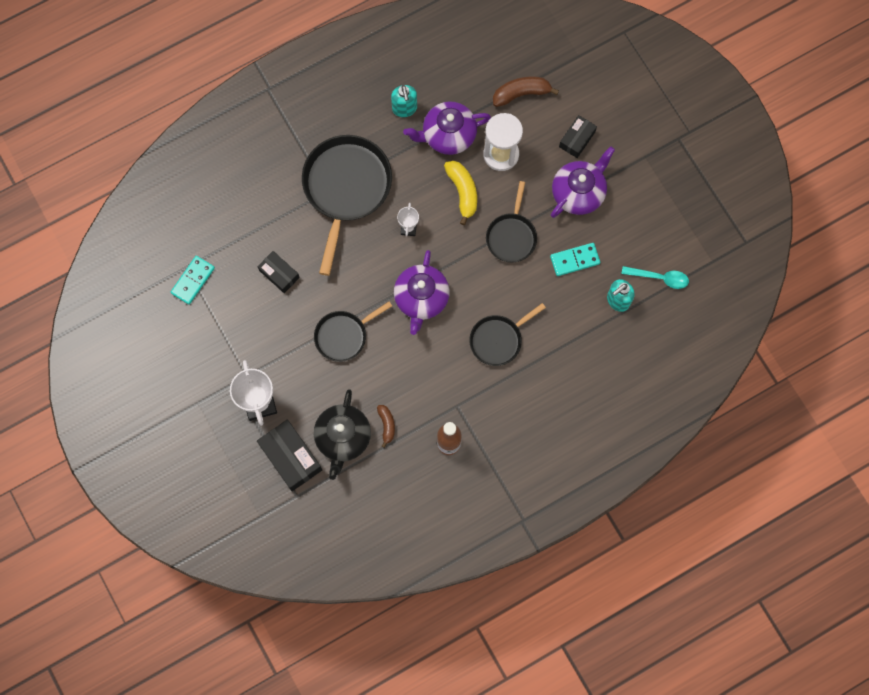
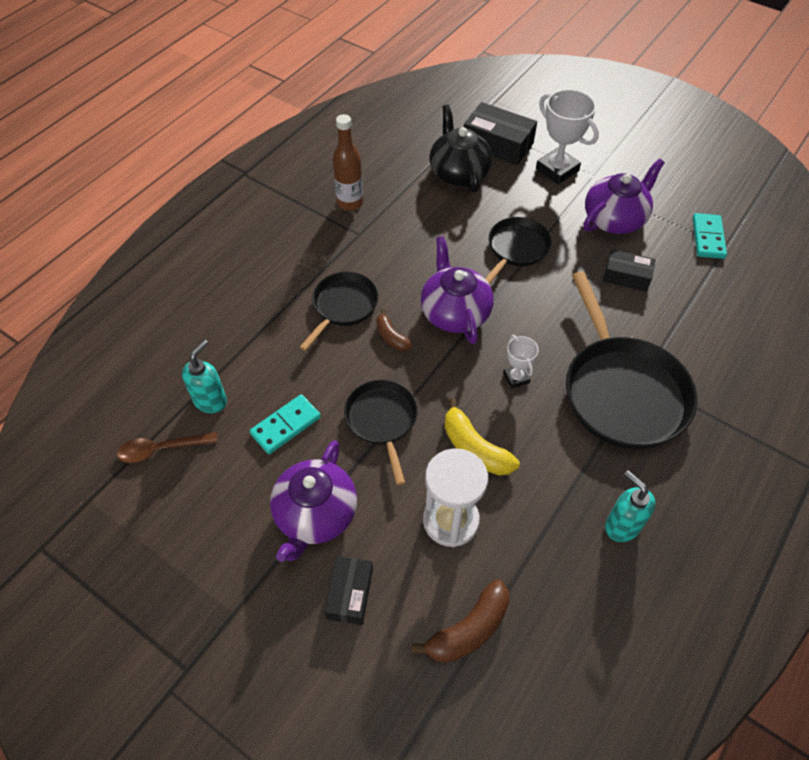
camera: 155 degrees right, 20 degrees down
brown banana [377,405,395,448] -> brown banana moved to [376,309,413,351]
purple teapot [403,101,491,155] -> purple teapot moved to [583,159,665,234]
turquoise spoon [621,266,689,289] -> brown spoon [117,432,218,463]

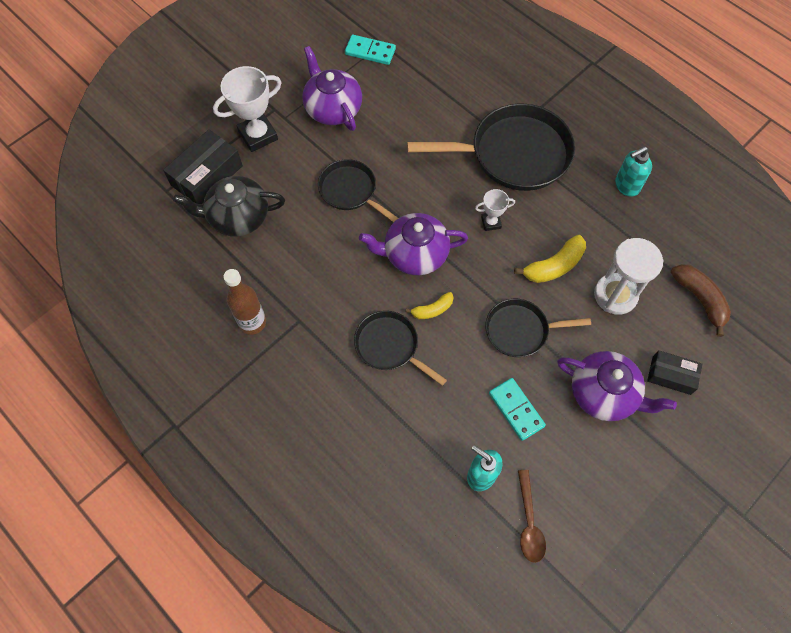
camera: 80 degrees left, 10 degrees up
brown banana [376,309,413,351] -> yellow banana [405,292,454,319]
black box [603,249,656,292] -> none

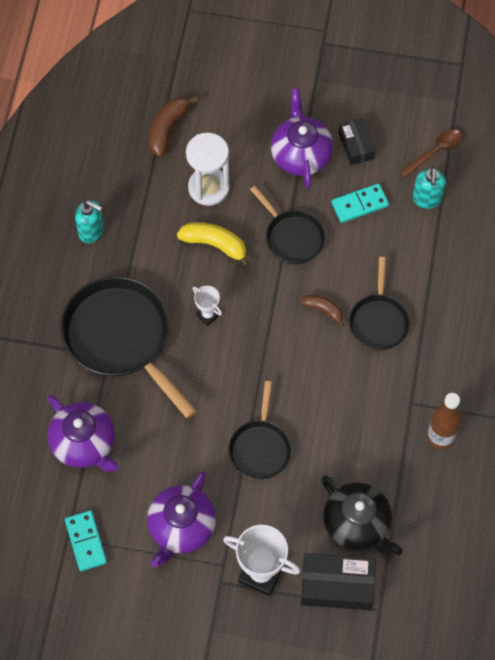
camera: 125 degrees left, 0 degrees up
purple teapot [359,213,468,275] -> purple teapot moved to [47,395,119,472]
yellow banana [405,292,454,319] -> brown banana [301,295,344,327]
turquoise domino [489,378,546,441] -> turquoise domino turned 45 degrees clockwise [331,183,389,223]
black box [647,350,702,395] -> black box moved to [339,118,375,165]

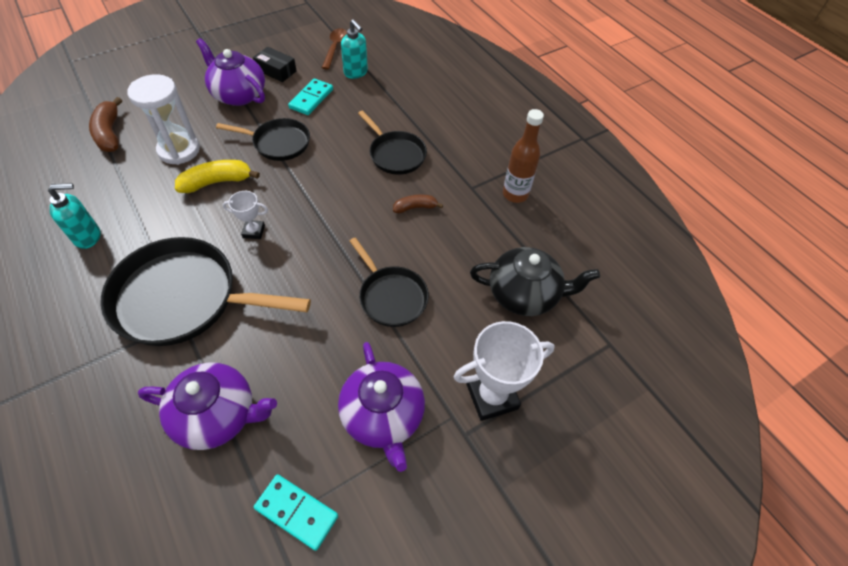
camera: 45 degrees left, 10 degrees down
brown banana [301,295,344,327] -> brown banana moved to [393,194,443,213]
black box [301,553,376,610] -> none

